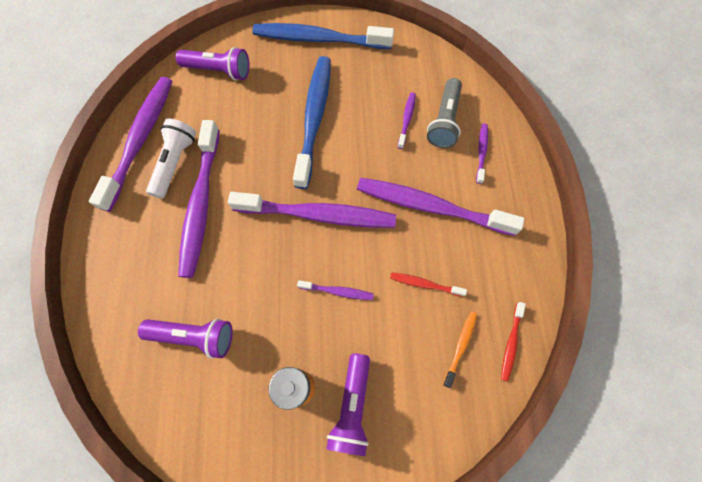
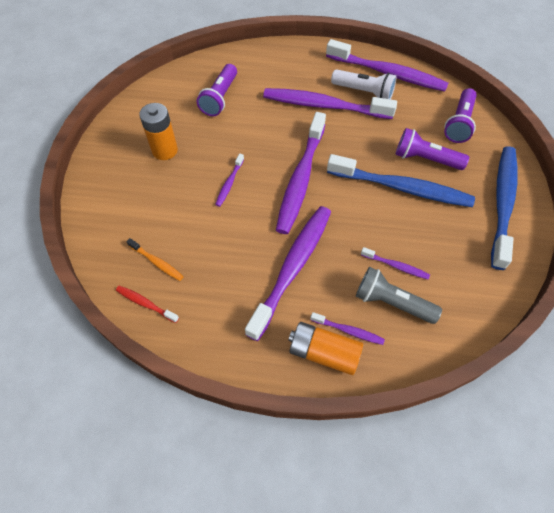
camera: 100 degrees right, 10 degrees down
purple flashlight [326,353,370,456] -> purple flashlight moved to [396,128,469,170]
red toothbrush [390,272,467,297] -> none
none -> orange battery [288,322,363,375]

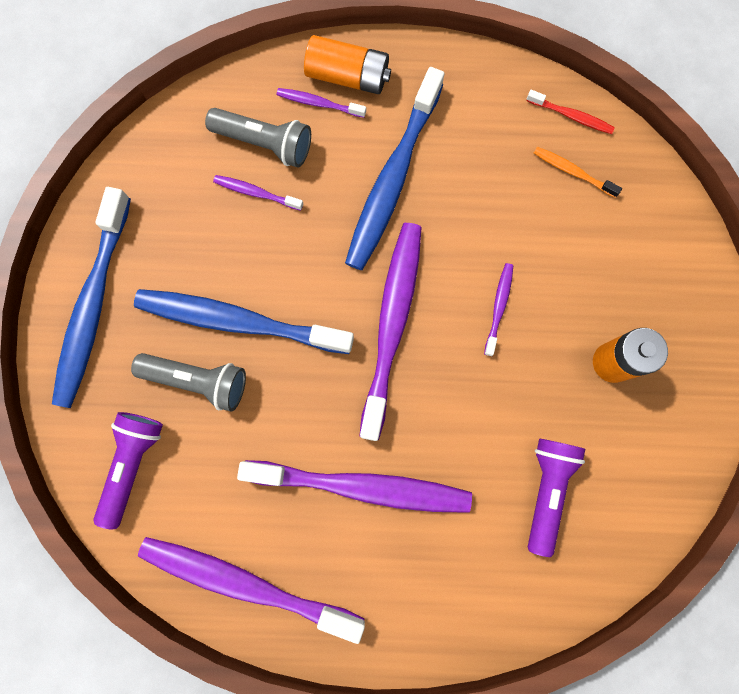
camera: 175 degrees right, 20 degrees up
purple toothbrush [245,206,331,341] -> blue toothbrush [345,67,444,270]
white flashlight [331,69,396,99] -> none
purple flashlight [396,128,469,170] -> grey flashlight [131,353,246,412]

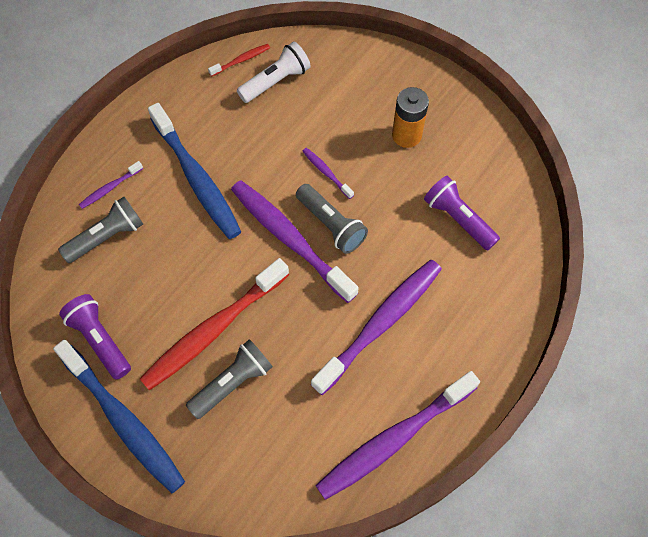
camera: 55 degrees left, 15 degrees down
purple flashlight [93,412,163,529] -> purple flashlight moved to [59,294,131,380]
blue toothbrush [134,289,354,354] -> red toothbrush [140,258,289,390]
purple toothbrush [213,175,303,211] -> none
orange battery [304,35,391,94] -> none
orange toothbrush [534,147,622,198] -> white flashlight [237,42,311,103]
none -> grey flashlight [296,184,368,254]

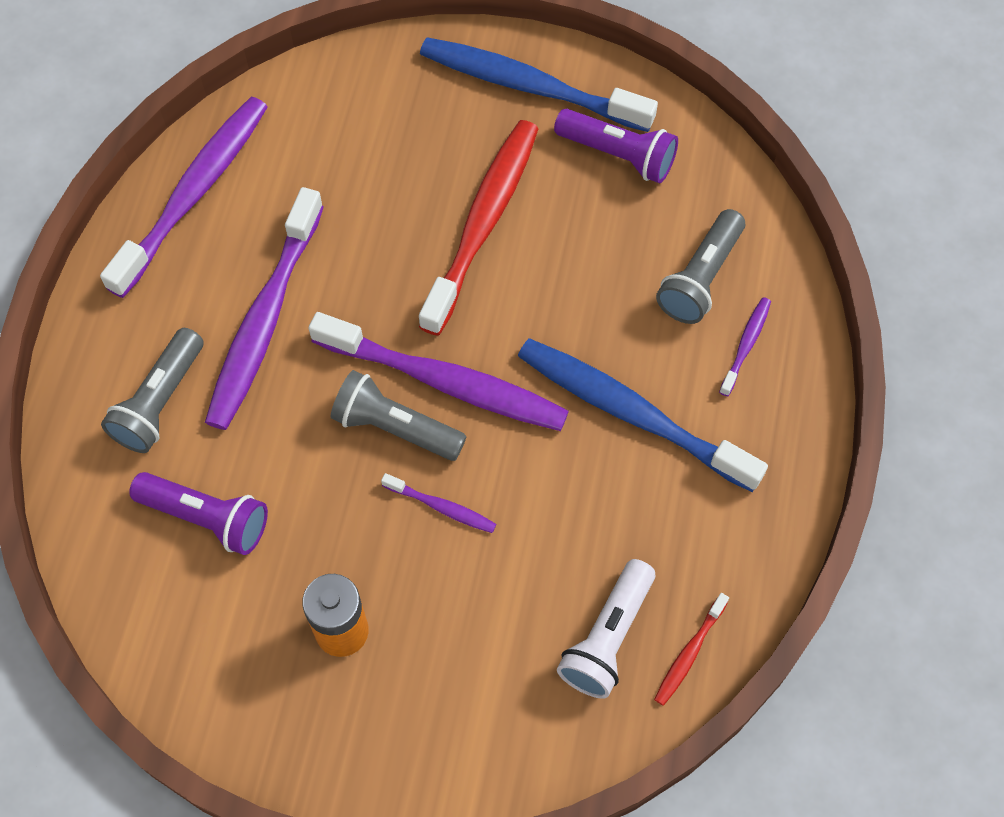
camera: 155 degrees right, 0 degrees up
grey flashlight [186,339,273,419] -> grey flashlight moved to [101,328,203,453]

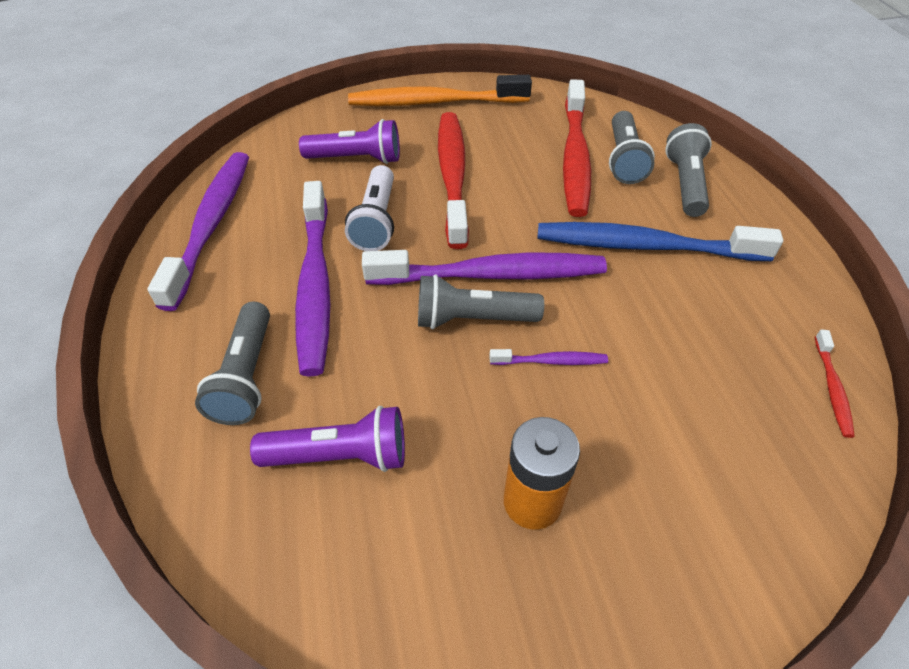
camera: 25 degrees left, 15 degrees down
blue toothbrush [420,37,658,132] -> orange toothbrush [348,75,532,106]
purple flashlight [554,109,678,183] -> purple flashlight moved to [299,119,400,164]
white flashlight [557,559,655,699] -> white flashlight moved to [345,165,394,251]
purple toothbrush [719,297,771,396] -> grey flashlight [665,123,712,217]
none -> red toothbrush [563,79,591,217]

